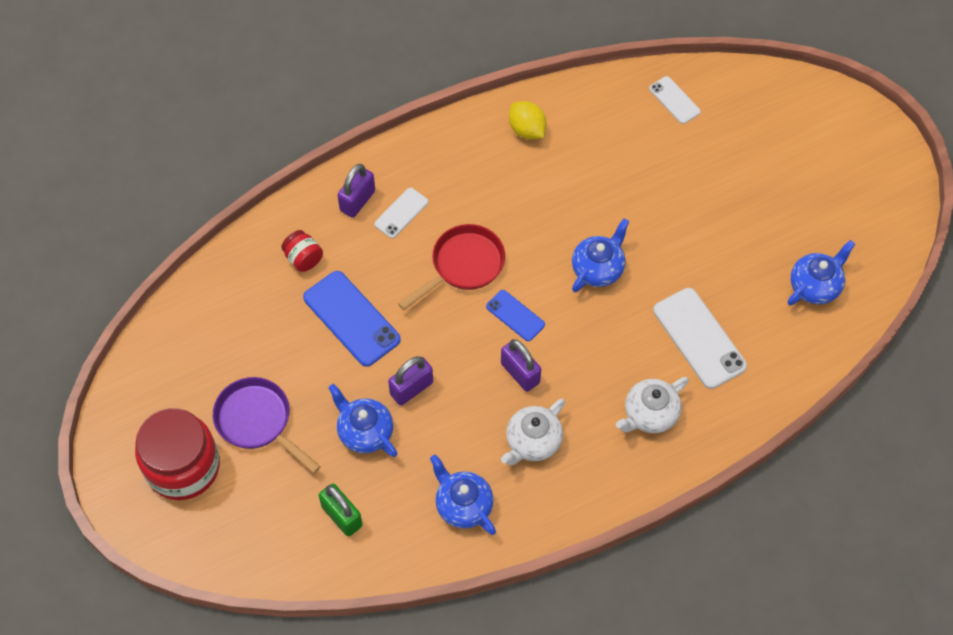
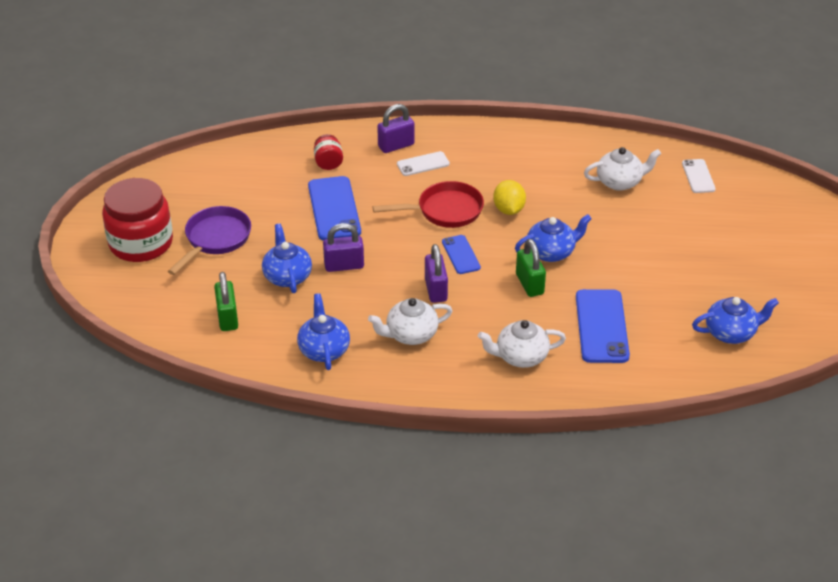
camera: 30 degrees right, 20 degrees down
purple pan [213,377,321,474] -> purple pan turned 45 degrees clockwise [168,206,251,275]
yellow lemon [509,101,546,139] -> yellow lemon moved to [493,180,526,215]
white phone [653,288,747,389] -> blue phone [576,289,630,363]
none -> green padlock [516,239,546,297]
none -> white teapot [584,147,661,191]

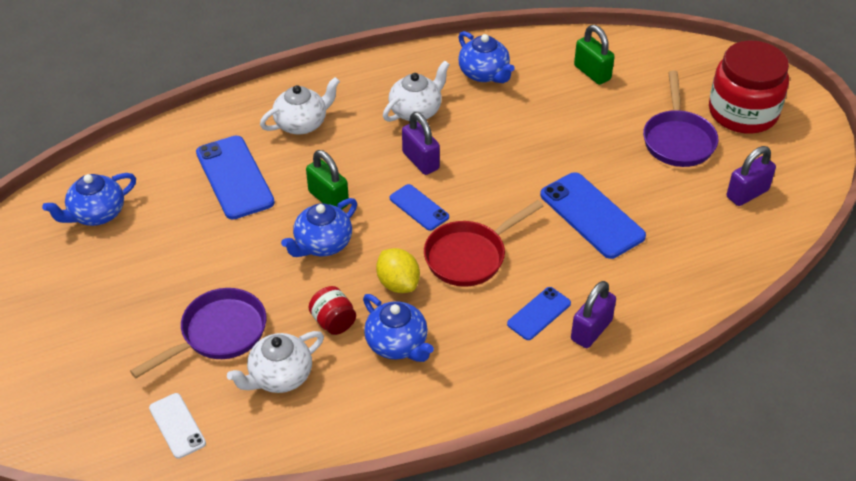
camera: 155 degrees right, 5 degrees up
blue teapot [262,224,312,293] -> blue teapot moved to [363,294,434,362]
red jar [314,134,343,170] -> red jar moved to [308,286,356,335]
purple padlock [323,223,364,272] -> purple padlock moved to [727,146,776,206]
white phone [397,151,450,176] -> blue phone [507,287,571,340]
none -> purple pan [130,288,267,378]

